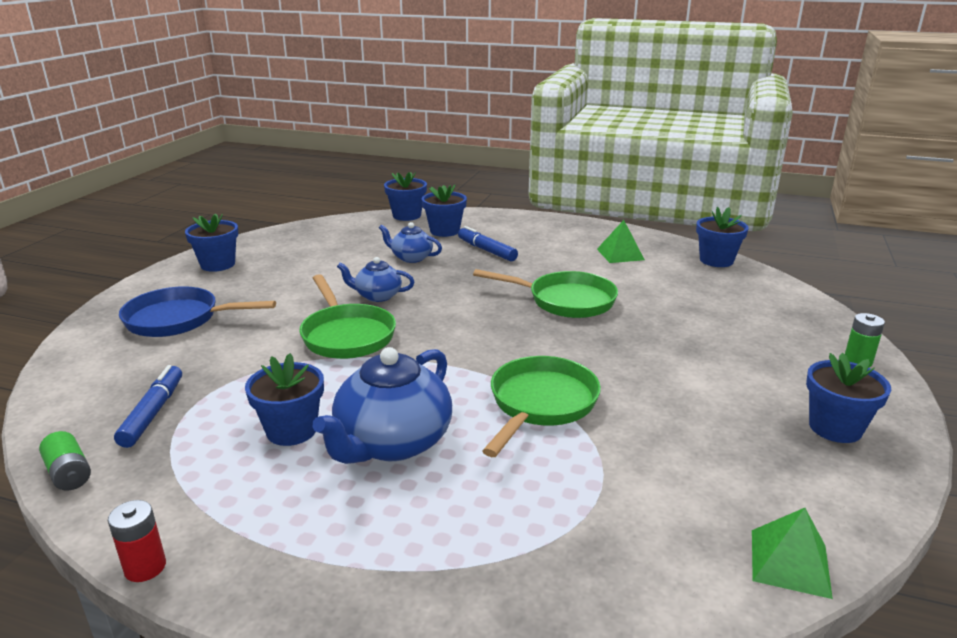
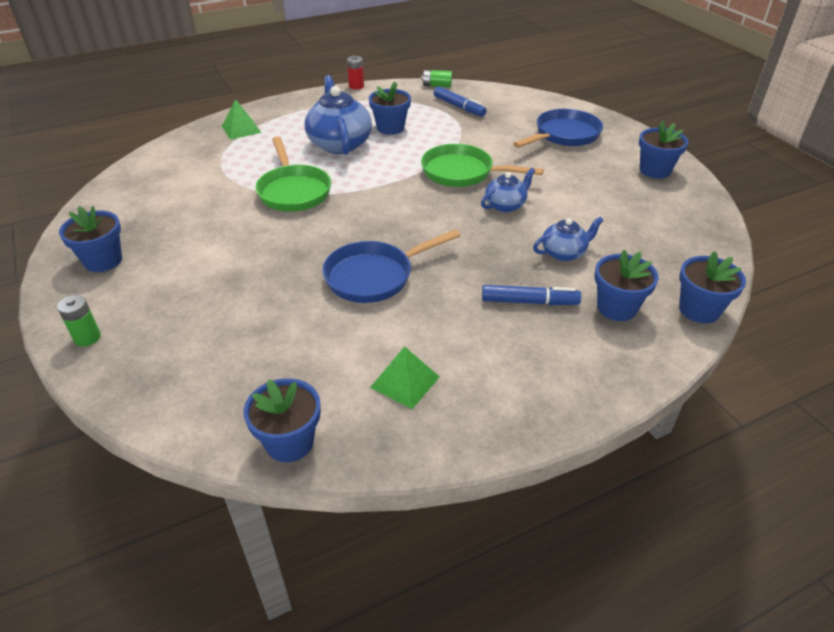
camera: 135 degrees right, 15 degrees up
green pan [473,269,618,318] -> blue pan [322,229,461,303]
green pyramid [752,508,833,599] -> green pyramid moved to [222,99,261,140]

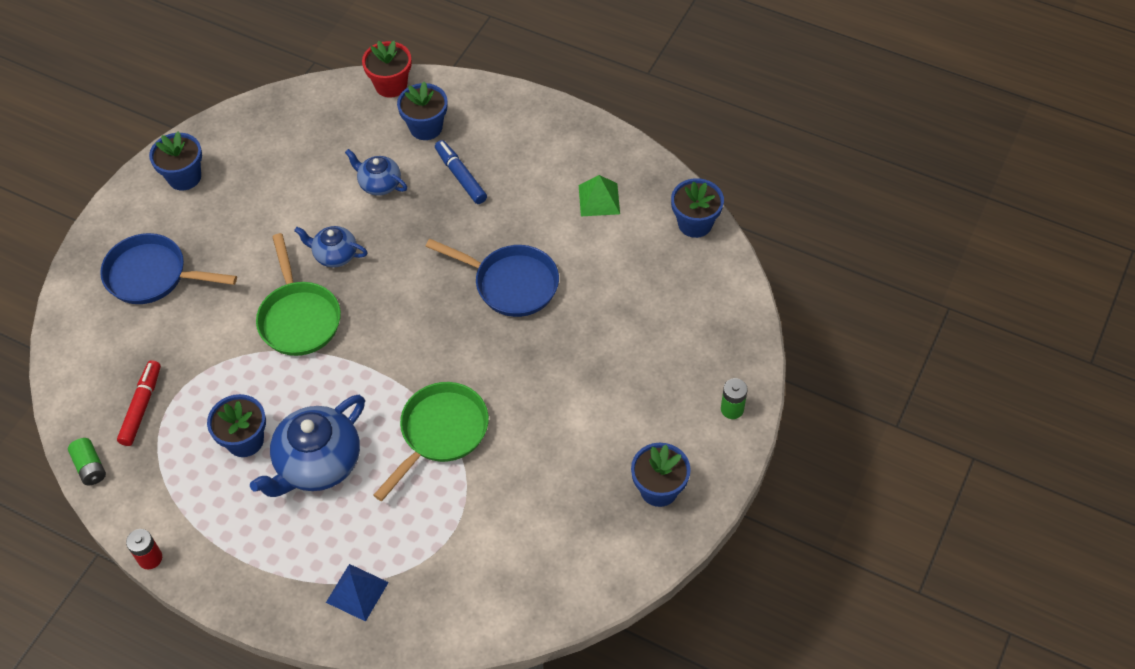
camera: 125 degrees left, 15 degrees up
green pyramid [222,99,261,140] -> blue pyramid [326,564,389,622]
blue marker [434,86,487,117] -> red marker [117,360,161,446]
blue flower pot [679,251,746,323] -> red flower pot [362,41,412,98]

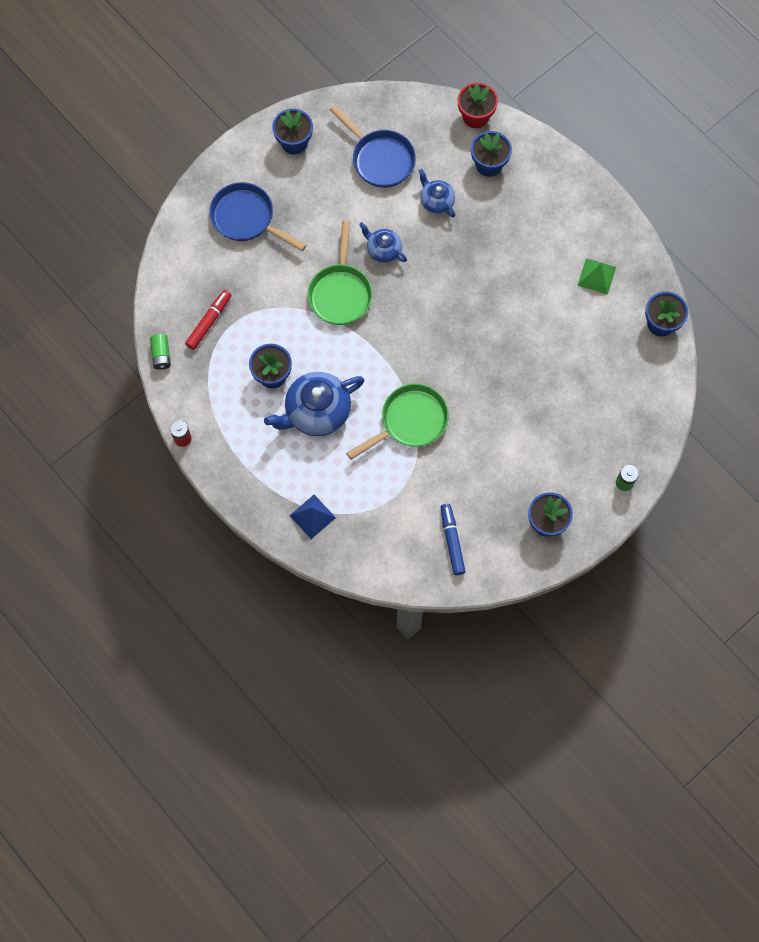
camera: 20 degrees right, 15 degrees up
blue pan [425,239,559,317] -> blue pan moved to [329,105,416,188]
blue marker [435,140,487,204] -> blue marker moved to [441,504,466,575]

